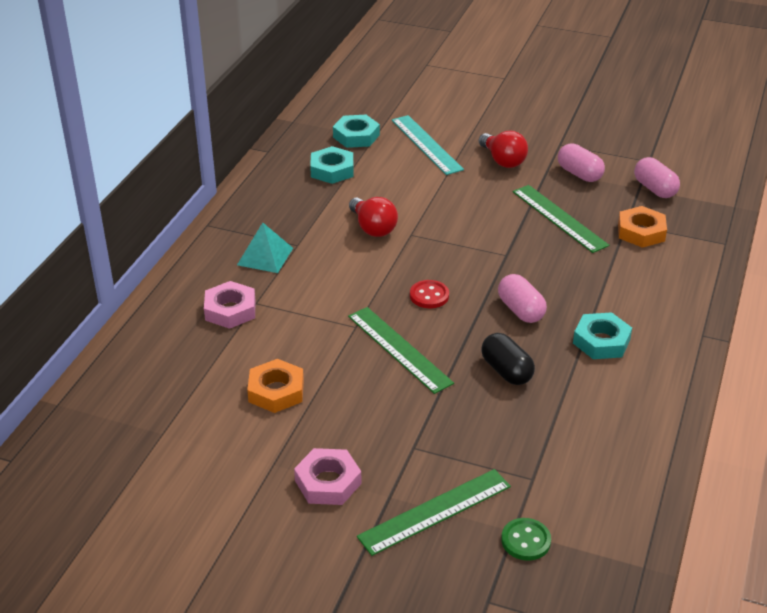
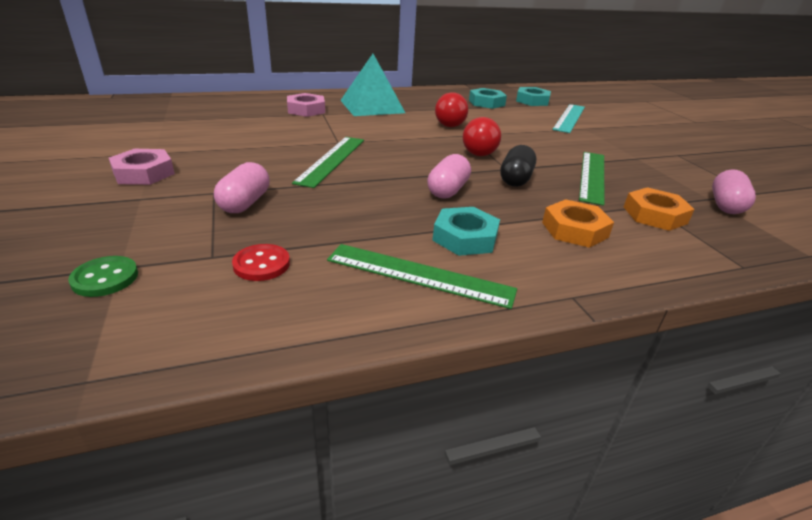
camera: 50 degrees right, 5 degrees down
turquoise pyramid [237,223,293,273] -> turquoise pyramid [340,54,405,116], size x1.62
orange nut [247,359,304,413] -> orange nut moved to [542,199,614,248]
green ruler [357,469,511,556] -> green ruler moved to [327,244,517,309]
red button [410,280,449,308] -> red button moved to [232,244,290,281]
red light bulb [479,131,528,168] -> red light bulb moved to [463,117,501,156]
black capsule [481,333,535,385] -> black capsule moved to [500,145,536,187]
pink capsule [558,143,605,182] -> pink capsule moved to [214,162,269,213]

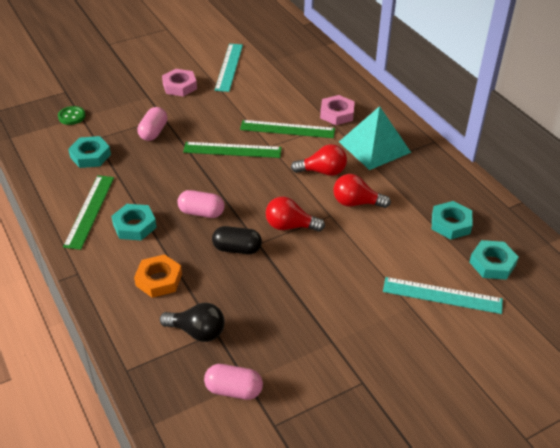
camera: 80 degrees right, 10 degrees up
pink capsule [214,162,269,213] -> pink capsule turned 75 degrees counterclockwise [137,107,168,141]
red button [232,244,290,281] -> turquoise nut [68,136,111,168]
green ruler [579,152,604,206] -> green ruler moved to [240,120,335,138]
orange nut [624,187,695,231] -> black light bulb [160,303,225,342]
none -> turquoise ruler [215,44,243,92]
none -> red light bulb [291,144,347,176]

